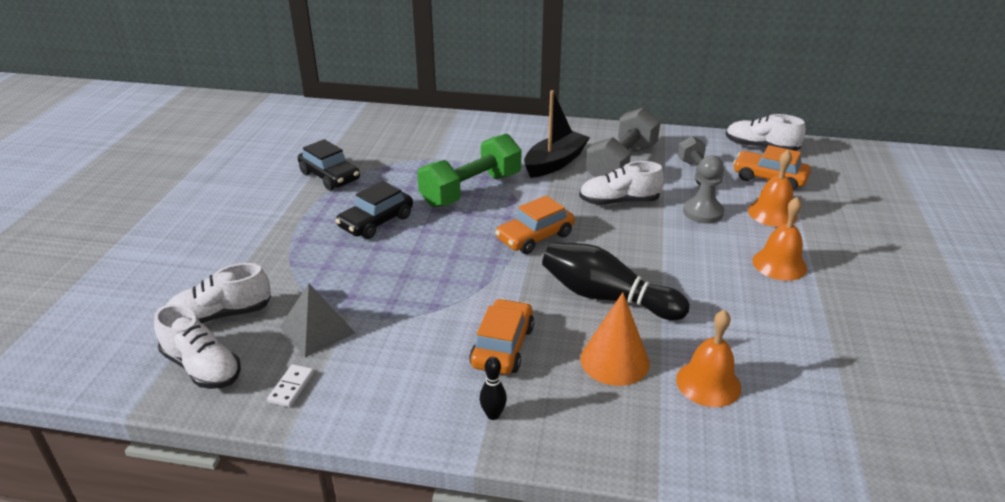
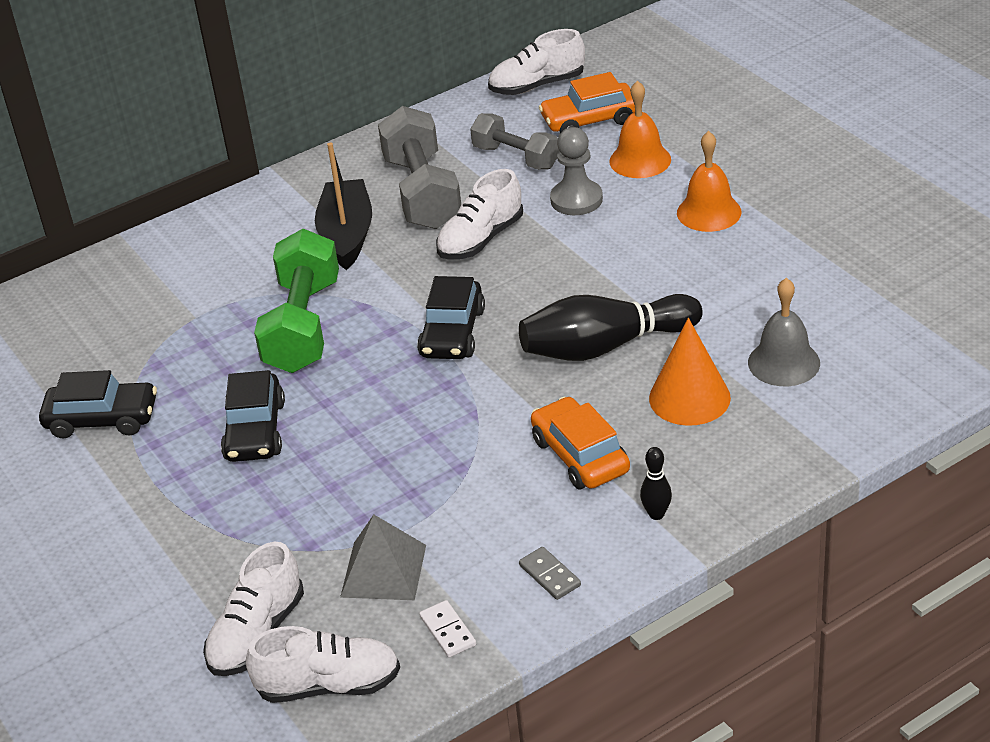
camera: 40 degrees left, 5 degrees up
orange car [495,196,575,254] -> black car [417,276,485,359]
orange bell [676,310,741,407] -> grey bell [748,278,820,386]
none -> grey domino [519,547,581,600]

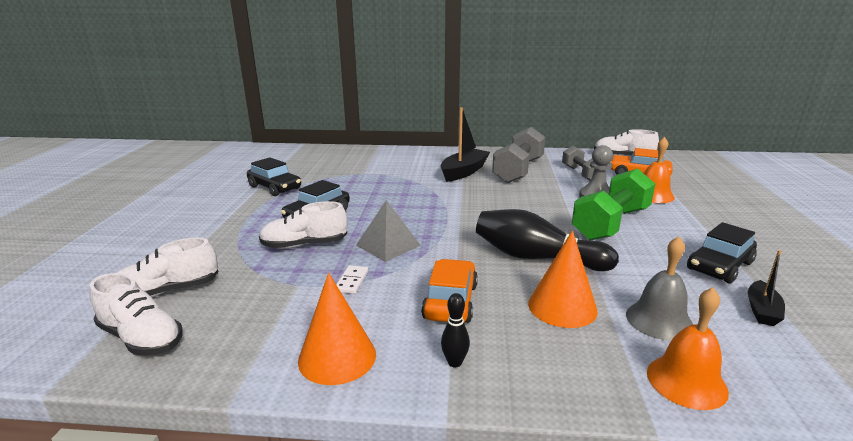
camera: 35 degrees right, 15 degrees down
green dumbbell [254,229,339,373] -> green dumbbell moved to [572,168,655,240]
grey pyramid [340,514,426,600] -> grey pyramid moved to [356,200,421,262]
black car [417,276,485,359] -> black car moved to [687,222,757,283]
white domino [419,600,476,658] -> white domino moved to [336,265,368,294]
white shoe [436,169,523,260] -> white shoe moved to [259,201,347,249]
grey domino [519,547,581,600] -> orange cone [298,273,376,385]
orange bell [677,131,741,232] -> orange bell moved to [647,287,729,410]
none -> black boat [748,250,785,326]

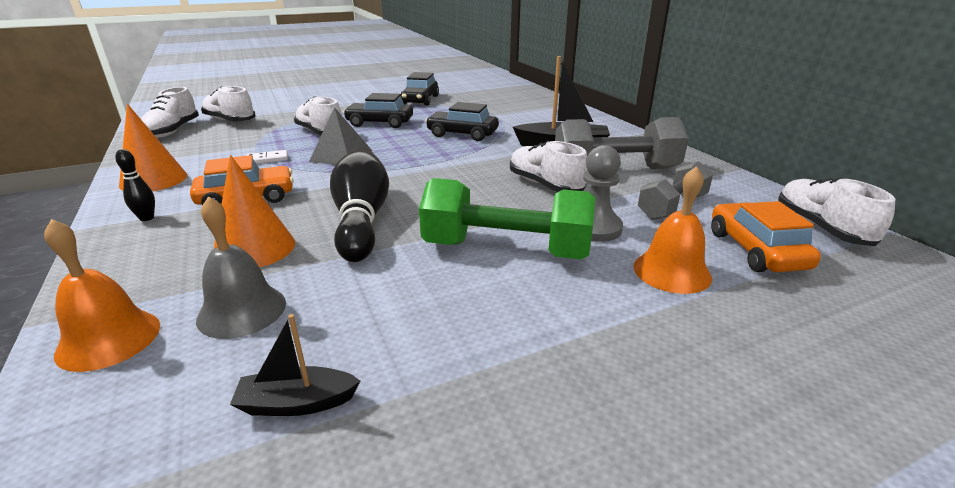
camera: 60 degrees right, 5 degrees up
black car [687,222,757,283] -> black car moved to [426,102,499,141]
none -> white shoe [510,141,588,192]

